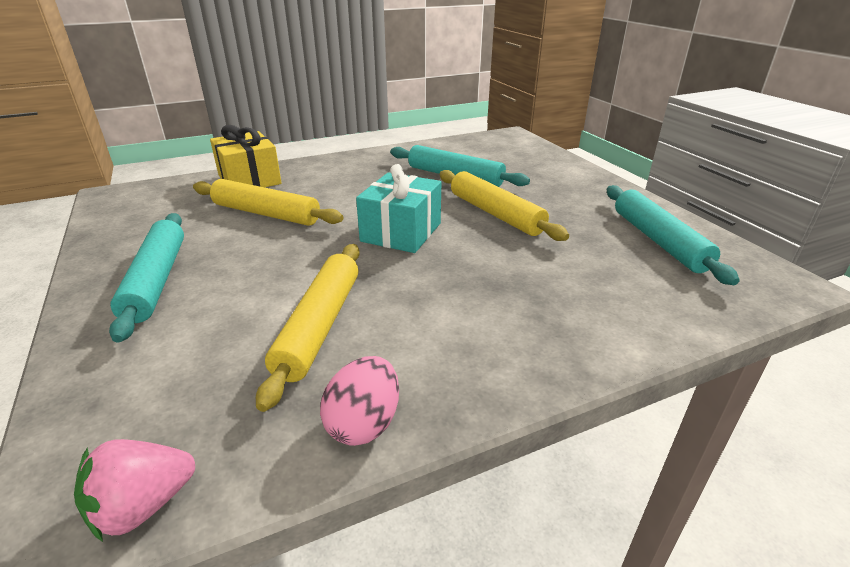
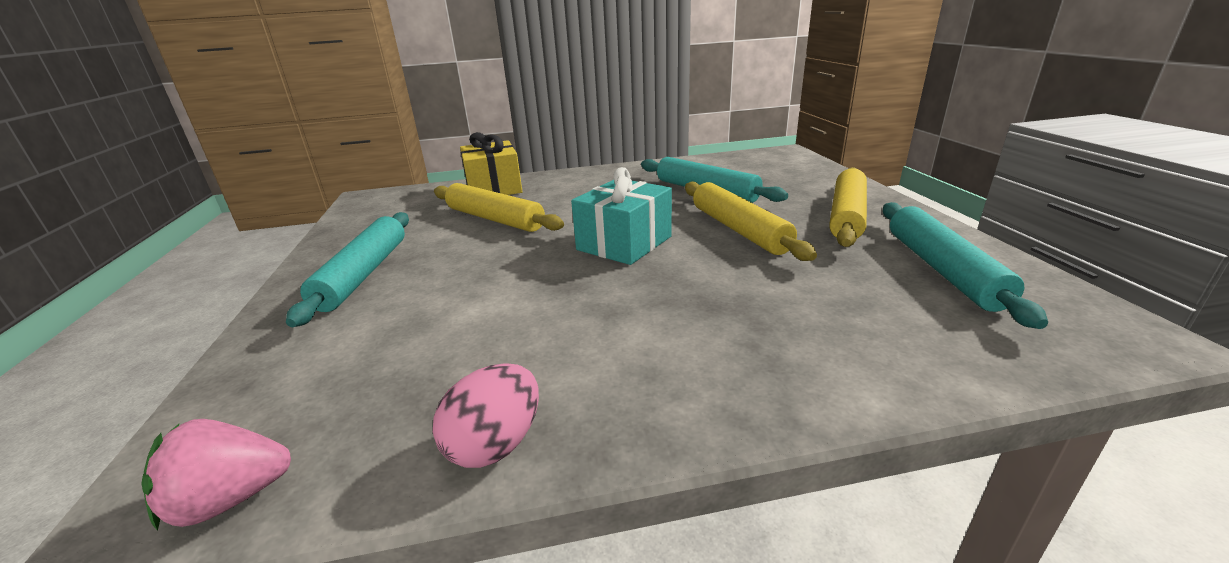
camera: 15 degrees right, 5 degrees down
yellow rolling pin [256,244,360,412] -> yellow rolling pin moved to [829,167,867,247]

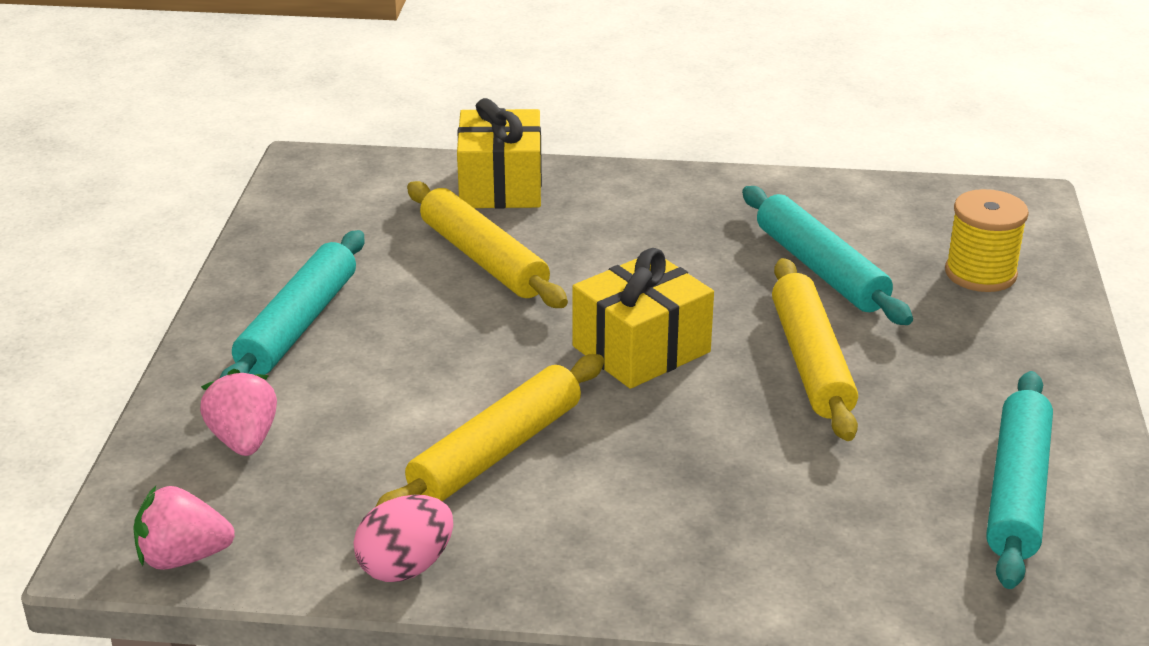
camera: 15 degrees right, 5 degrees up
turquoise gift [571,167,672,265] -> yellow gift [573,248,714,389]
yellow rolling pin [829,167,867,247] -> yellow rolling pin moved to [376,354,604,507]
none -> pink strawberry [200,369,277,456]
none -> yellow spool [945,189,1029,292]

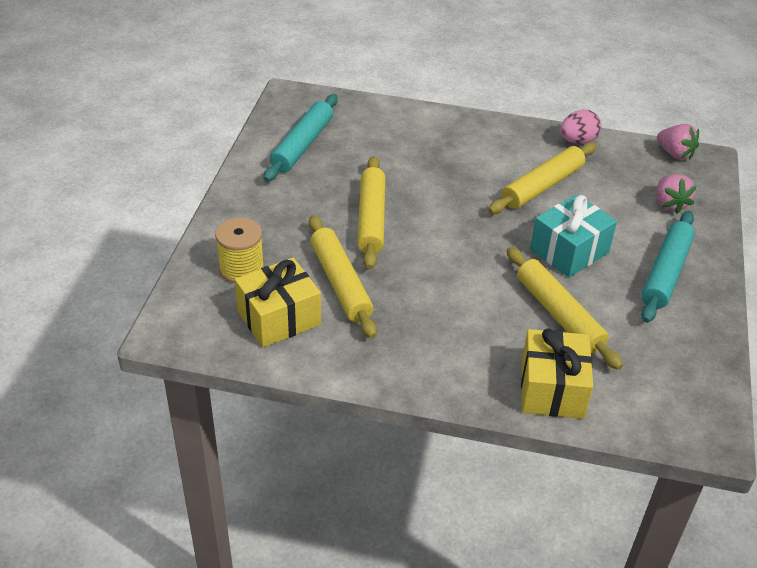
camera: 175 degrees left, 10 degrees up
pink strawberry [133,486,235,570] -> pink strawberry turned 45 degrees clockwise [657,124,699,160]
yellow gift [573,248,714,389] -> yellow gift moved to [235,258,321,348]
turquoise rolling pin [742,186,913,325] -> yellow rolling pin [309,215,377,338]
none -> turquoise gift [530,194,617,278]

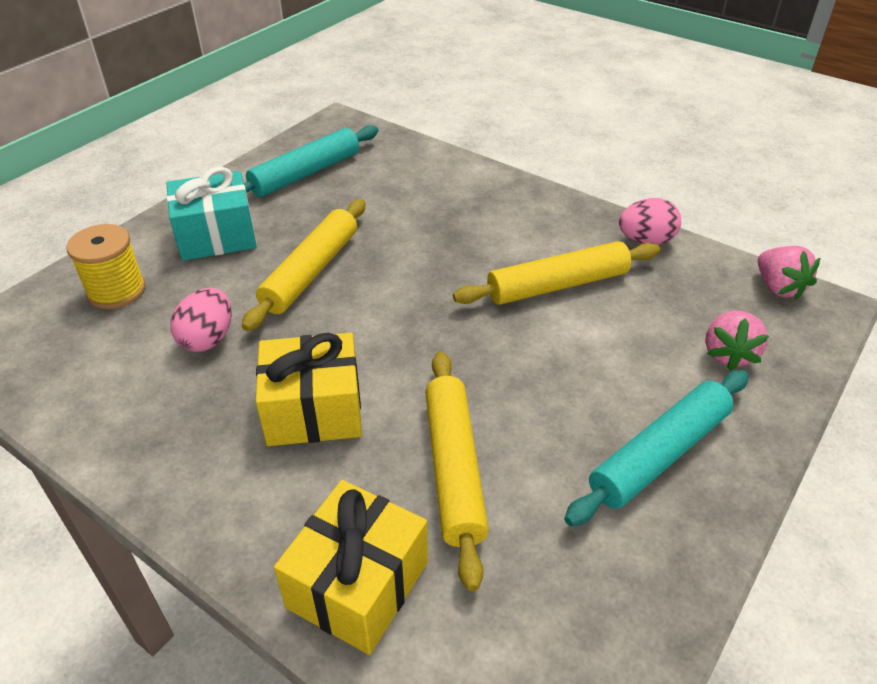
camera: 25 degrees right, 0 degrees up
yellow gift [235,258,321,348] -> yellow gift moved to [256,333,362,446]
yellow rolling pin [309,215,377,338] -> pink egg [170,288,232,352]
turquoise gift [530,194,617,278] -> turquoise gift moved to [166,167,257,261]

